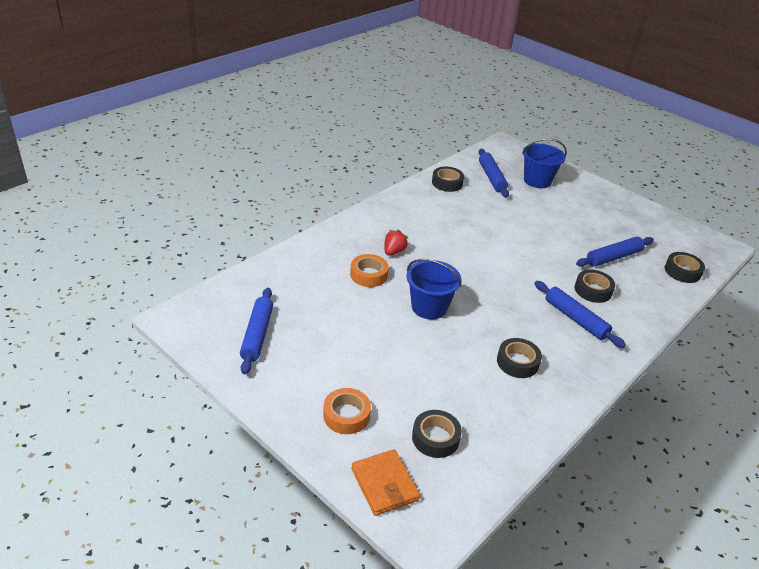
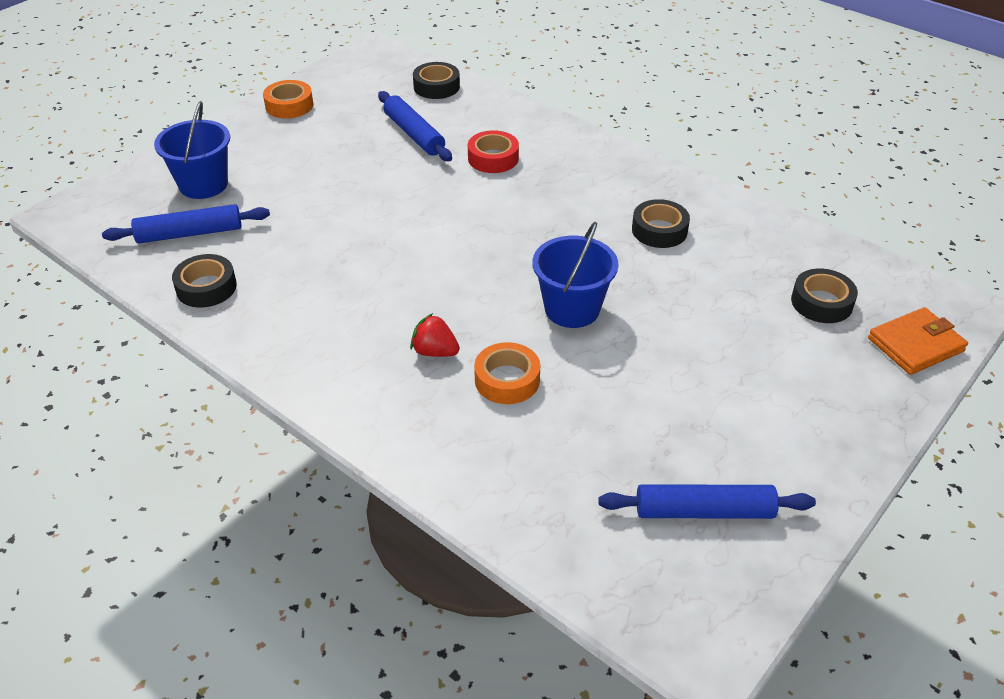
camera: 90 degrees left, 5 degrees up
orange tape [323,388,371,434] -> orange tape moved to [263,80,313,118]
blue rolling pin [534,281,626,348] -> none
black tape [575,270,615,303] -> red tape [468,130,519,173]

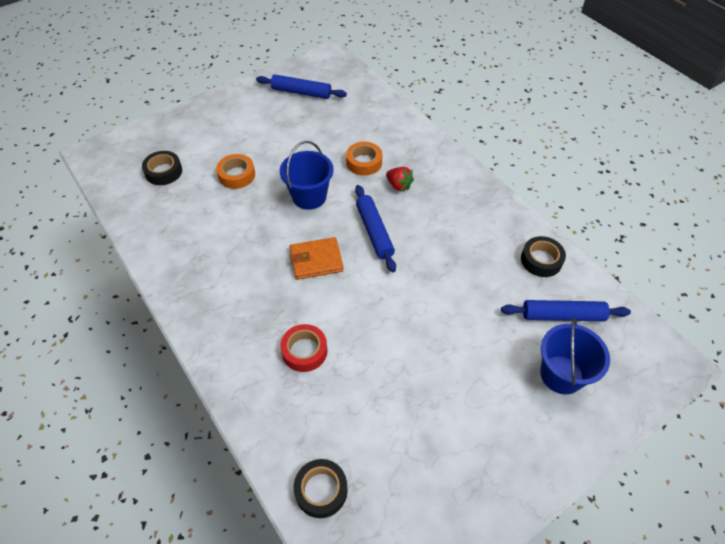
camera: 165 degrees left, 10 degrees up
orange tape [263,80,313,118] -> orange tape moved to [216,154,255,189]
blue rolling pin [378,91,452,161] -> blue rolling pin moved to [355,185,396,272]
black tape [632,199,690,248] -> none
orange wallet [868,307,968,375] -> orange wallet moved to [290,237,344,280]

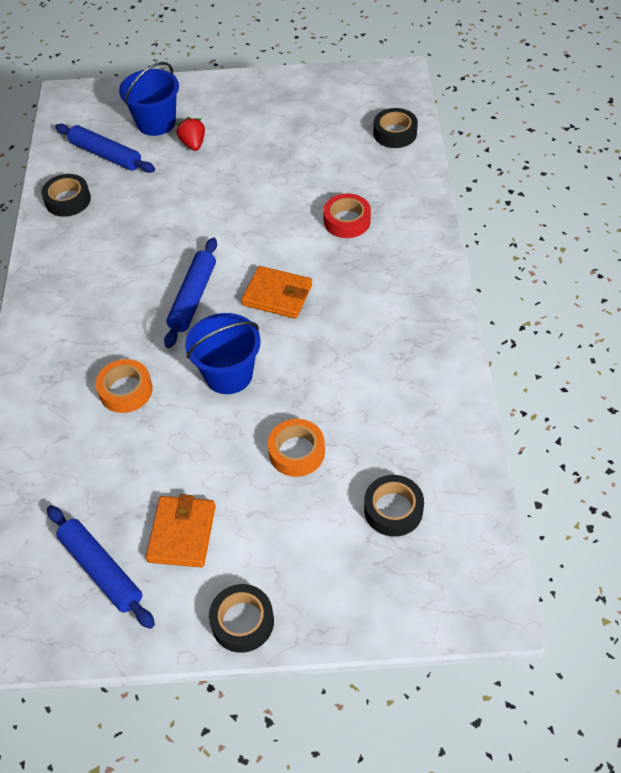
camera: 145 degrees left, 0 degrees up
red strawberry [386,167,414,192] -> red strawberry moved to [176,117,205,151]
none -> orange wallet [146,494,216,567]
none -> black tape [209,584,274,653]

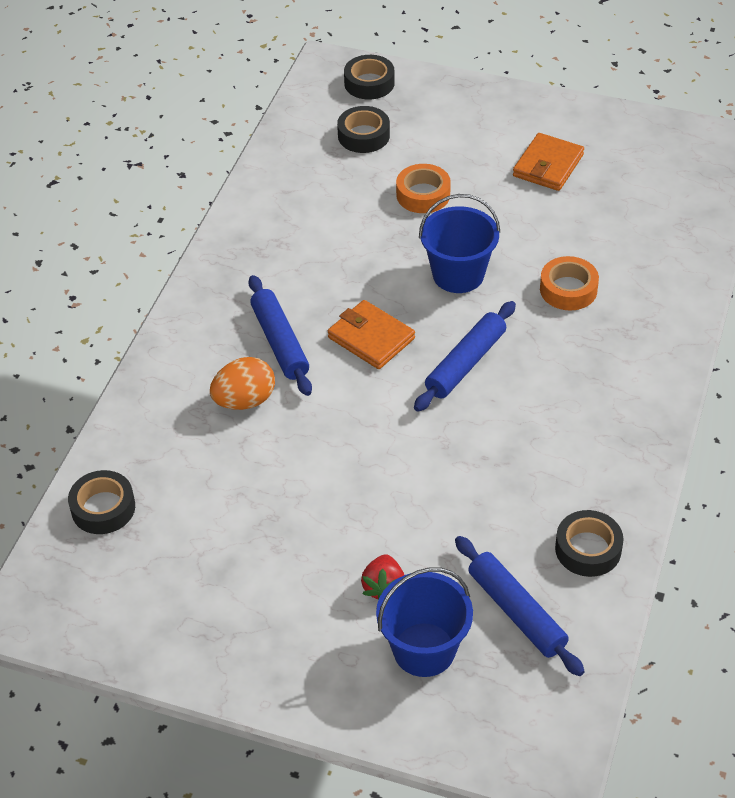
camera: 160 degrees left, 5 degrees down
blue rolling pin [47,505,155,629] -> blue rolling pin moved to [248,275,312,396]
black tape [209,584,274,653] -> black tape moved to [344,55,395,100]
red tape [323,194,371,238] -> orange egg [210,357,275,410]

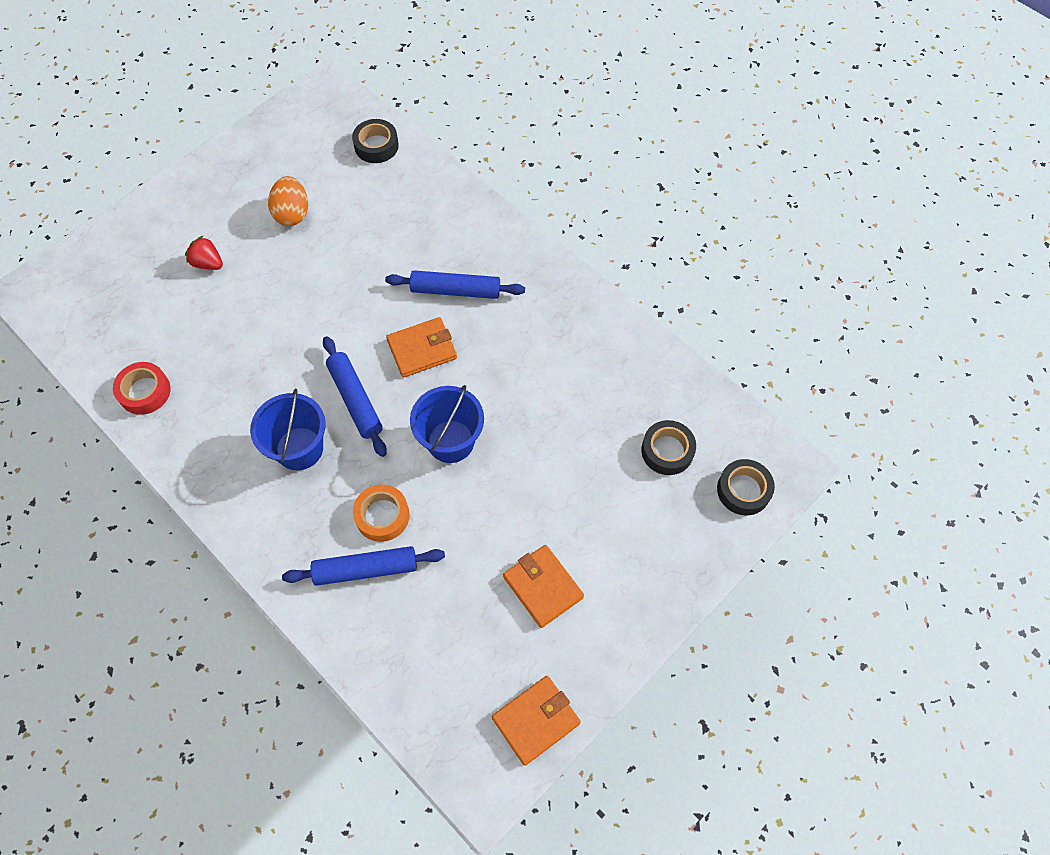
camera: 115 degrees right, 15 degrees up
orange egg [210,357,275,410] -> orange egg moved to [268,176,308,226]
blue bucket [376,567,473,677] -> blue bucket moved to [250,389,326,470]
orange tape [396,164,451,213] -> none
blue rolling pin [455,536,585,676] -> blue rolling pin moved to [282,546,445,586]
black tape [555,510,624,577] -> red tape [113,362,171,415]
none -> orange wallet [492,676,581,766]

